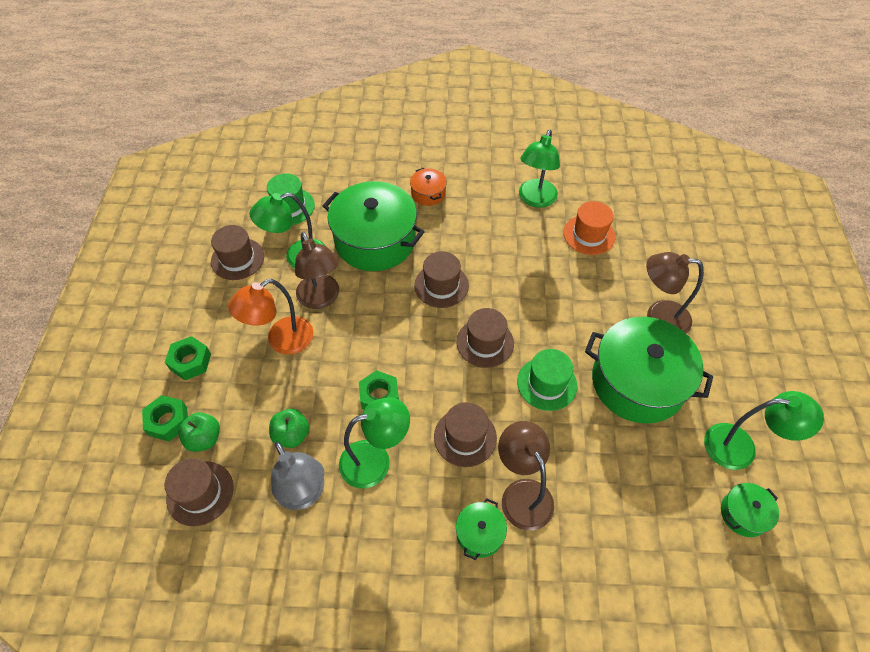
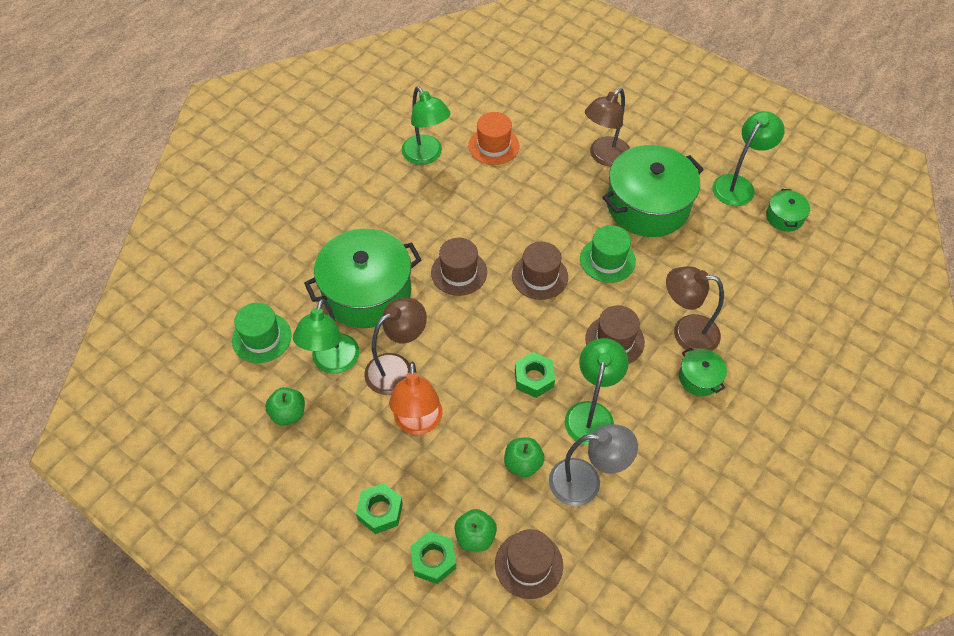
camera: 55 degrees left, 0 degrees up
brown hat [211,225,265,280] -> green apple [265,387,305,426]
brown lamp [295,232,339,309] -> brown lamp turned 45 degrees counterclockwise [364,298,427,395]
orange pot [410,168,447,206] -> none

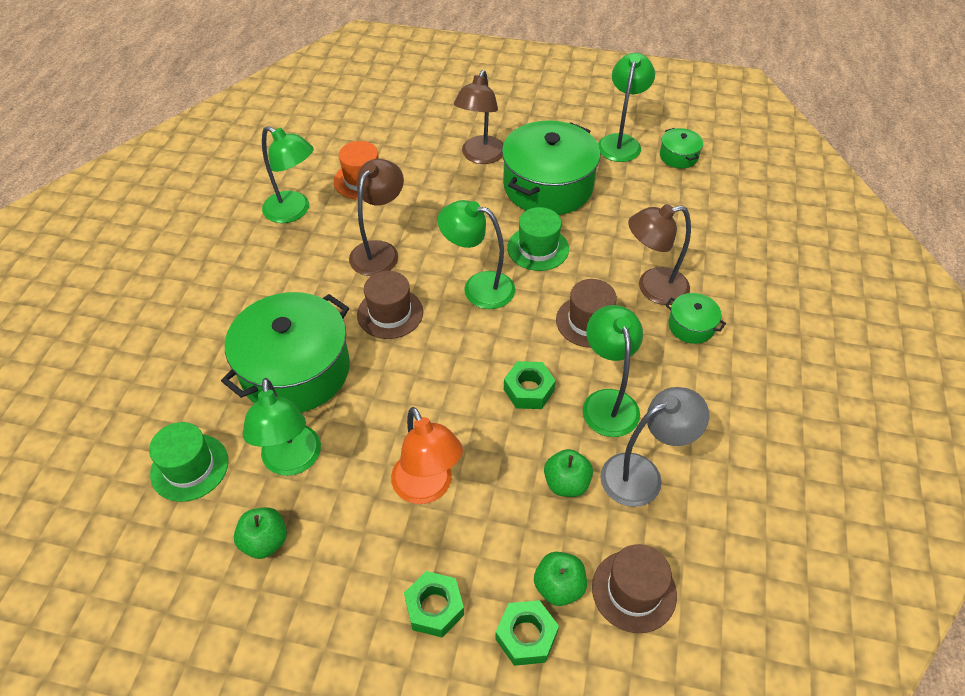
camera: 25 degrees left, 5 degrees down
brown lamp [364,298,427,395] -> brown lamp moved to [349,159,404,276]
brown hat [512,242,568,300] -> green lamp [438,200,515,309]

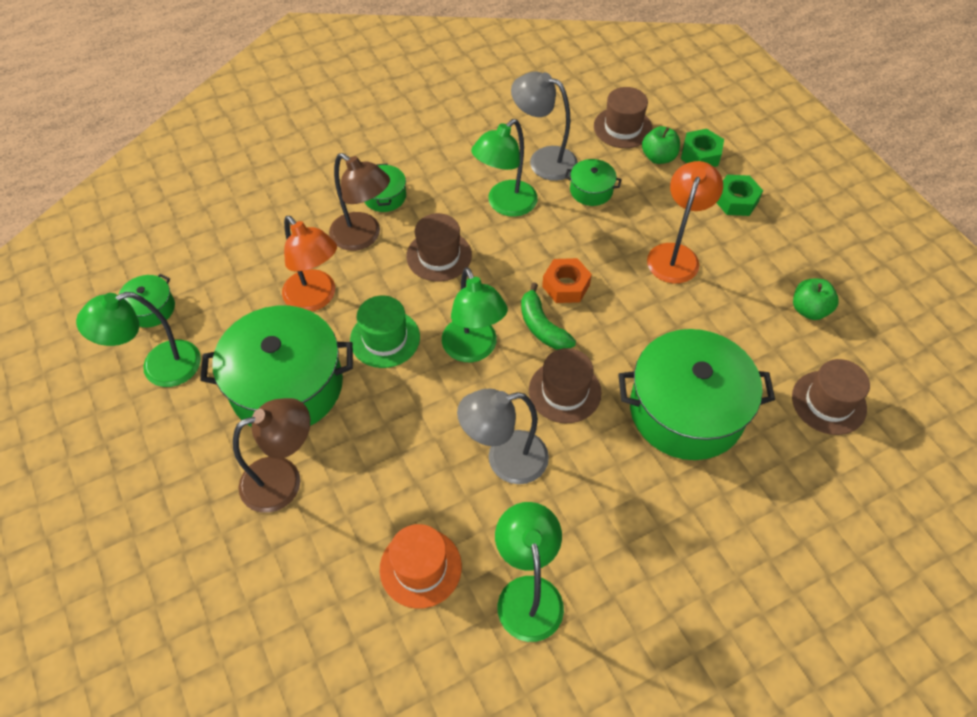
camera: 130 degrees left, 5 degrees up
green hat [149,422,228,502] -> brown hat [792,359,870,435]
green lamp [243,378,321,476] -> none
brown lamp [349,159,404,276] -> grey lamp [457,388,549,484]
green nut [504,361,556,409] -> none
green apple [544,449,593,497] -> green pot [565,159,622,206]
none -> orange lamp [282,216,337,312]
none -> green banana [521,282,576,350]
none -> orange nut [542,258,592,303]

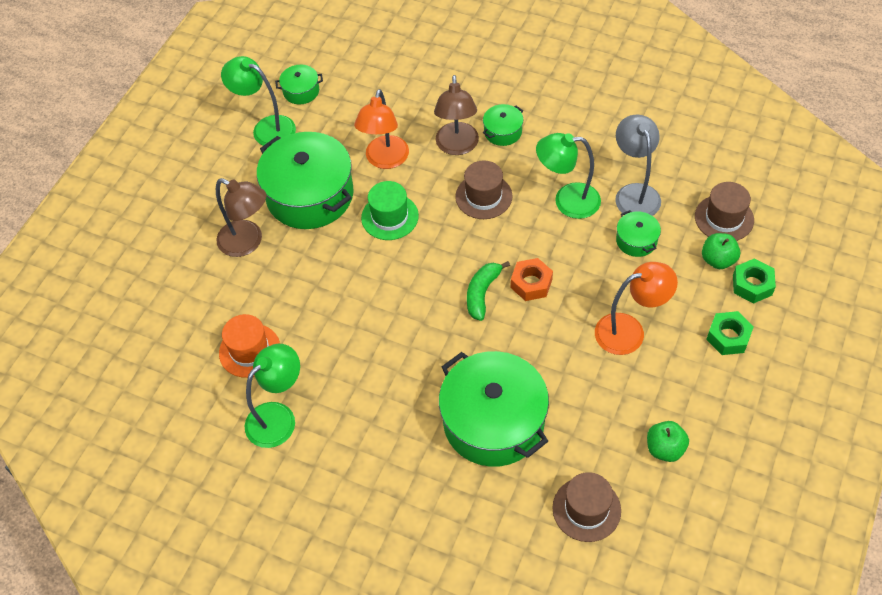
camera: 55 degrees right, 0 degrees up
green lamp [442,267,508,362] -> none
grey lamp [457,388,549,484] -> none
brown hat [529,348,602,423] -> none

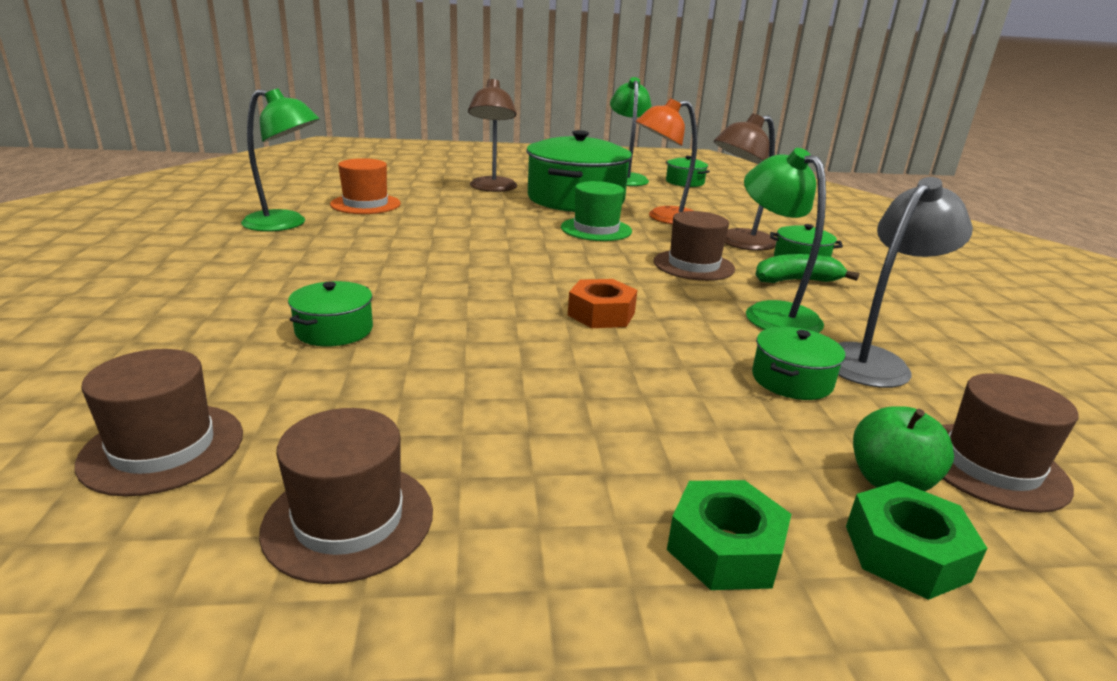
camera: 55 degrees right, 30 degrees down
green pot [439,351,549,467] -> green pot [288,281,373,347], size x0.45
green banana [467,261,510,321] -> green banana moved to [755,254,859,283]
orange lamp [595,262,678,355] -> none
green apple [647,421,689,462] -> brown hat [259,408,433,584]

